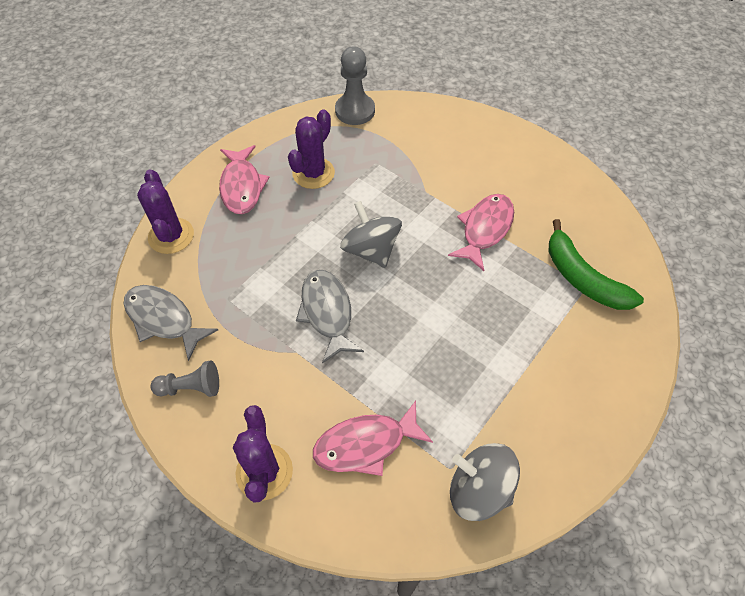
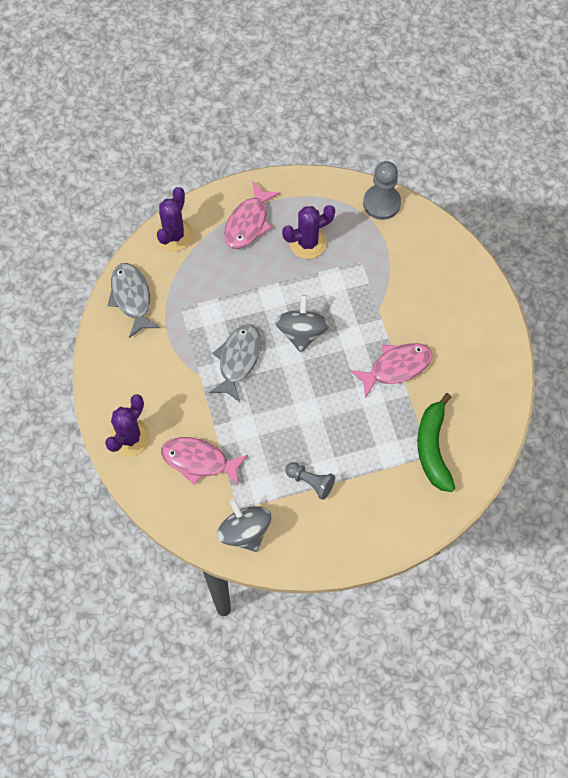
camera: 35 degrees right, 10 degrees up
grey pawn [151,361,219,397] -> grey pawn moved to [285,462,335,500]

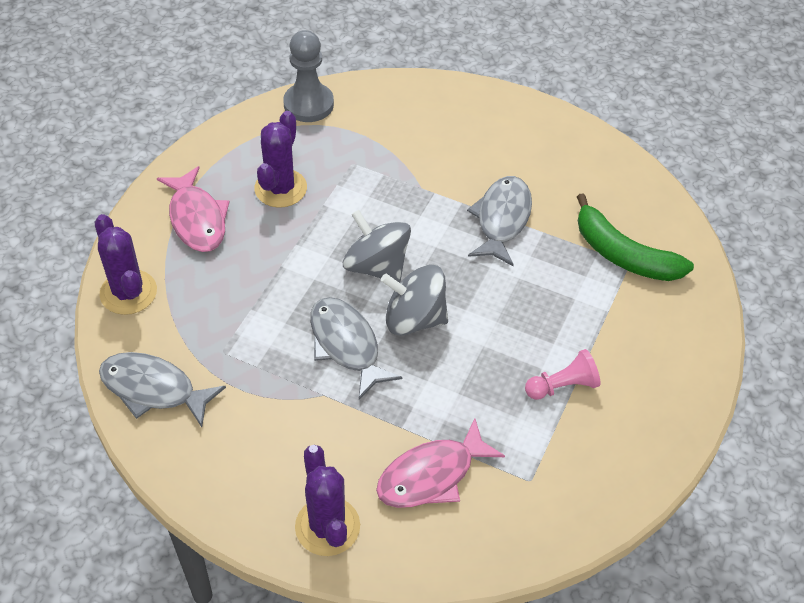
camera: 50 degrees left, 15 degrees down
grey spinning top [217,498,271,552] -> grey spinning top moved to [381,264,448,336]
grey pawn [285,462,335,500] -> pink pawn [525,349,601,400]
pink fish [350,343,433,399] -> grey fish [467,176,532,266]

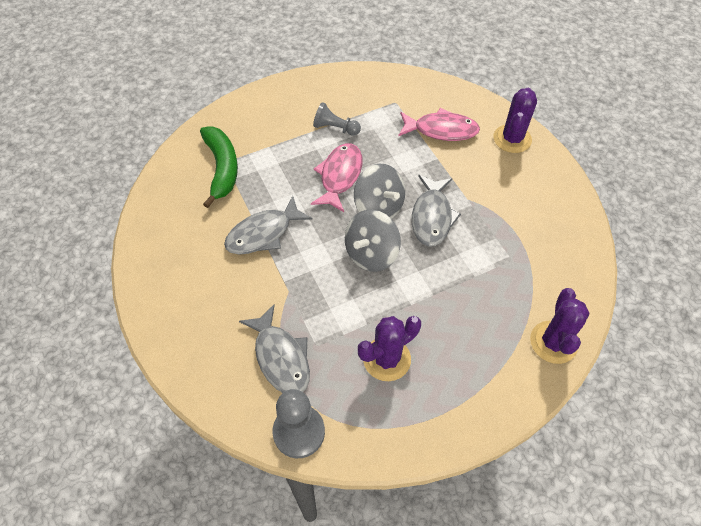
camera: 140 degrees left, 5 degrees up
grey fish [99,352,226,427] -> grey fish moved to [239,305,310,393]
pink fish [157,166,230,252] -> pink fish moved to [311,143,363,212]
grey spinning top [343,210,411,283] -> grey spinning top turned 45 degrees clockwise [345,210,401,272]
pink pawn [525,349,601,400] -> grey pawn [313,102,361,136]

